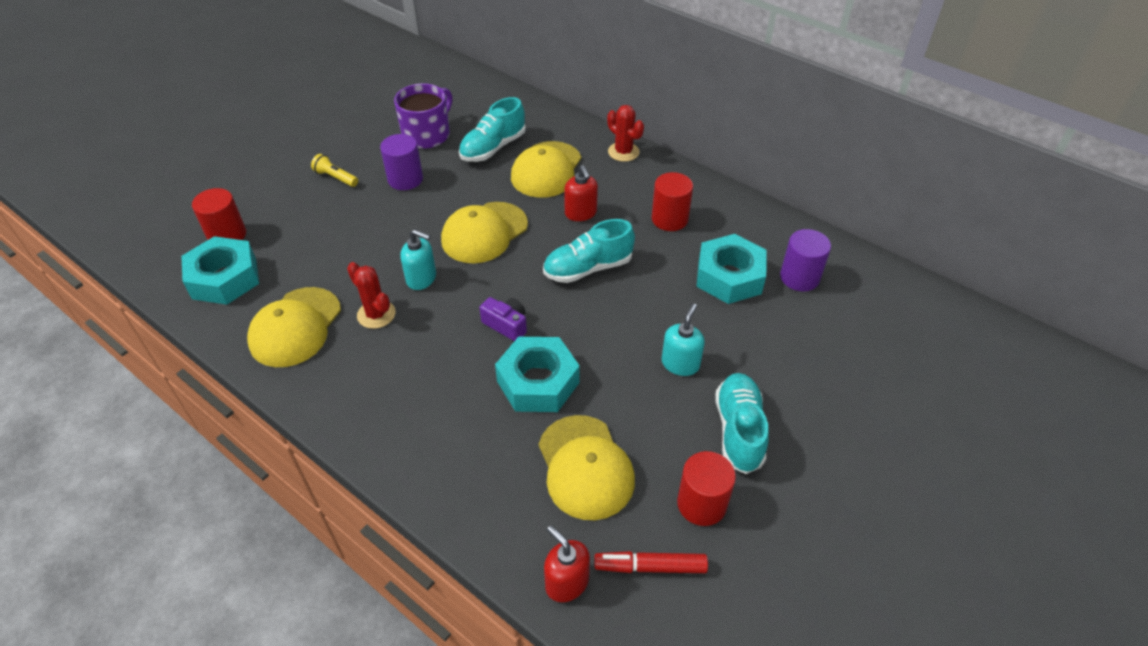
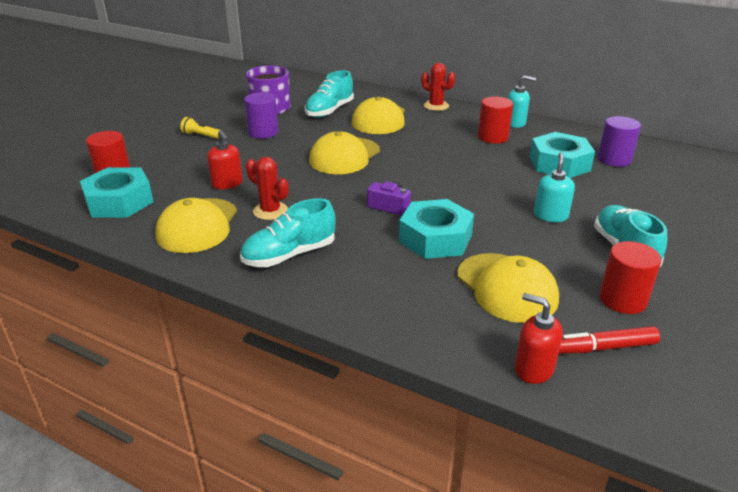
camera: 10 degrees left, 15 degrees down
turquoise soap dispenser [400,229,436,290] -> turquoise soap dispenser moved to [508,75,536,128]
turquoise shoe [543,219,635,283] -> turquoise shoe moved to [240,199,336,267]
red soap dispenser [564,165,598,221] -> red soap dispenser moved to [207,130,243,189]

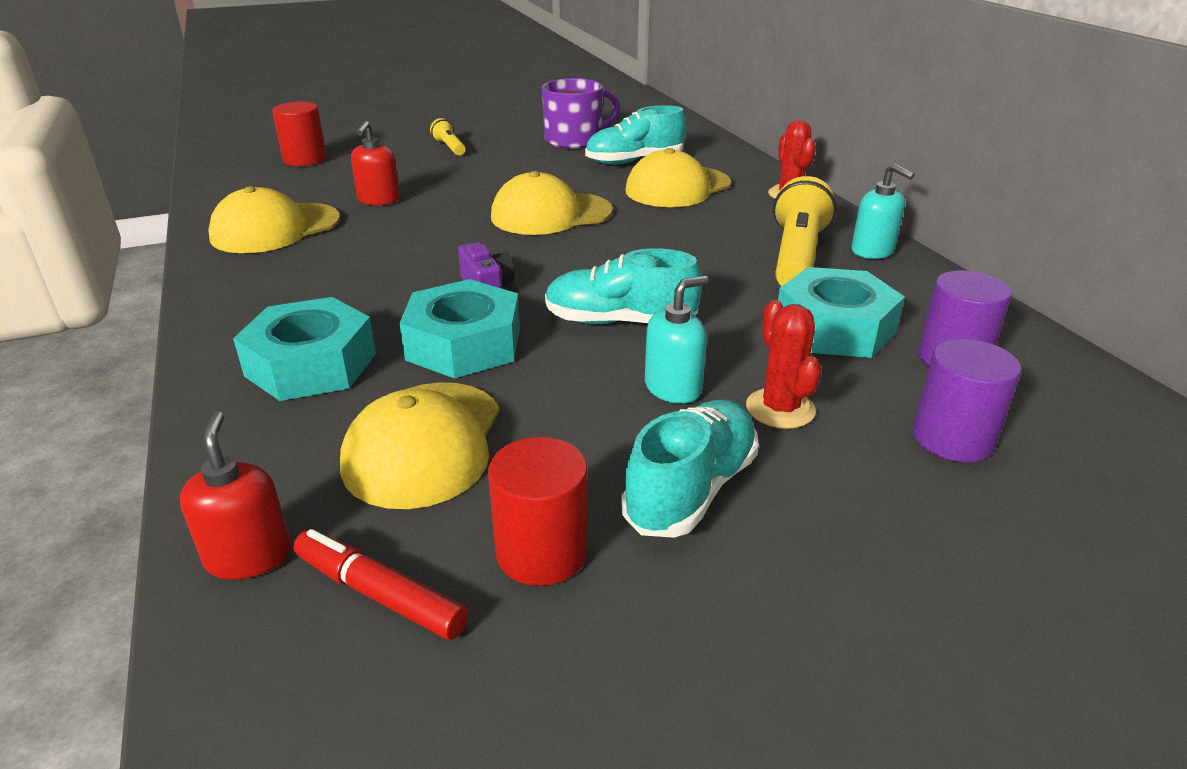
camera: 40 degrees right, 0 degrees up
turquoise nut [80,167,154,218] -> turquoise nut moved to [233,297,376,401]
turquoise shoe [240,199,336,267] -> turquoise shoe moved to [545,248,702,324]
purple cylinder [244,92,278,139] -> purple cylinder moved to [913,339,1022,462]
red cactus [246,157,289,220] -> red cactus moved to [746,300,822,429]
red cylinder [478,96,513,144] -> yellow flashlight [773,176,836,286]

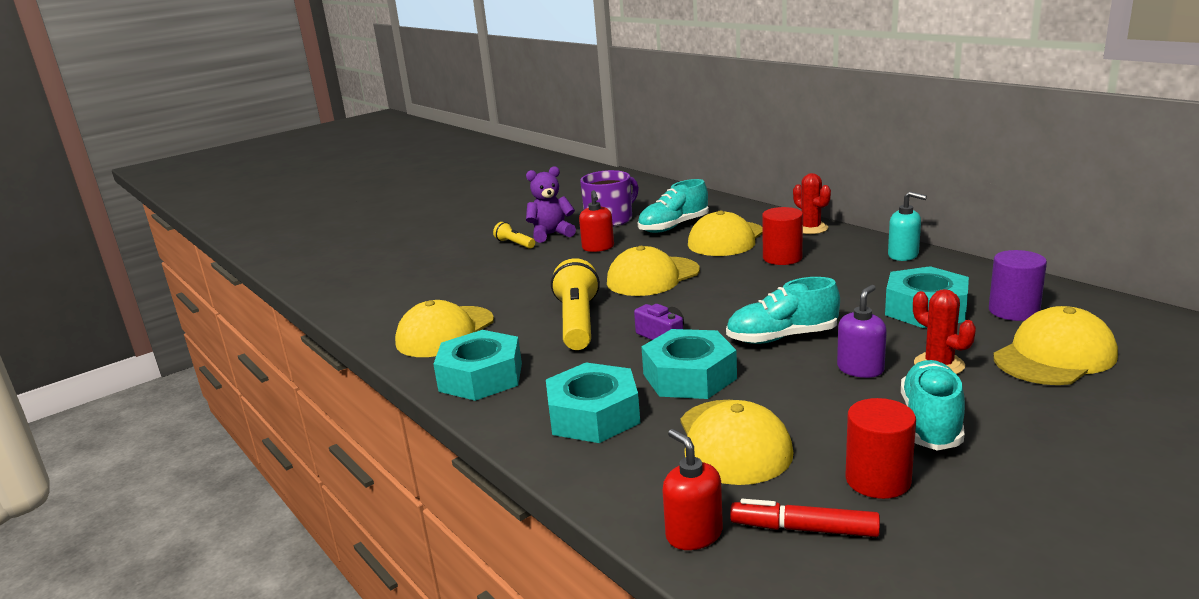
camera: 15 degrees left, 10 degrees down
red cylinder [272,102,327,166] -> red cylinder moved to [762,207,803,265]
red soap dispenser [351,121,400,205] -> red soap dispenser moved to [579,190,614,252]
turquoise soap dispenser [645,276,709,404] -> purple soap dispenser [837,285,887,378]
yellow flashlight [773,176,836,286] -> yellow flashlight moved to [551,258,600,350]
purple cylinder [913,339,1022,462] -> yellow cap [993,306,1118,385]
none -> turquoise nut [433,330,522,401]
none -> purple teddy bear [526,166,576,243]

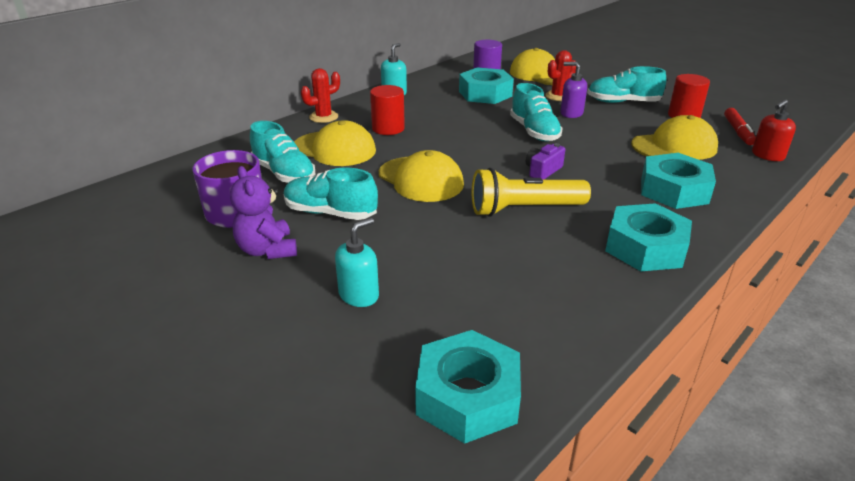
camera: 100 degrees left, 10 degrees up
yellow cap [395,300,494,357] -> none
yellow flashlight [493,222,535,249] -> none
red soap dispenser [579,190,614,252] -> turquoise shoe [284,168,378,220]
turquoise nut [641,329,737,399] -> turquoise nut moved to [415,330,521,444]
none -> turquoise soap dispenser [335,218,379,307]

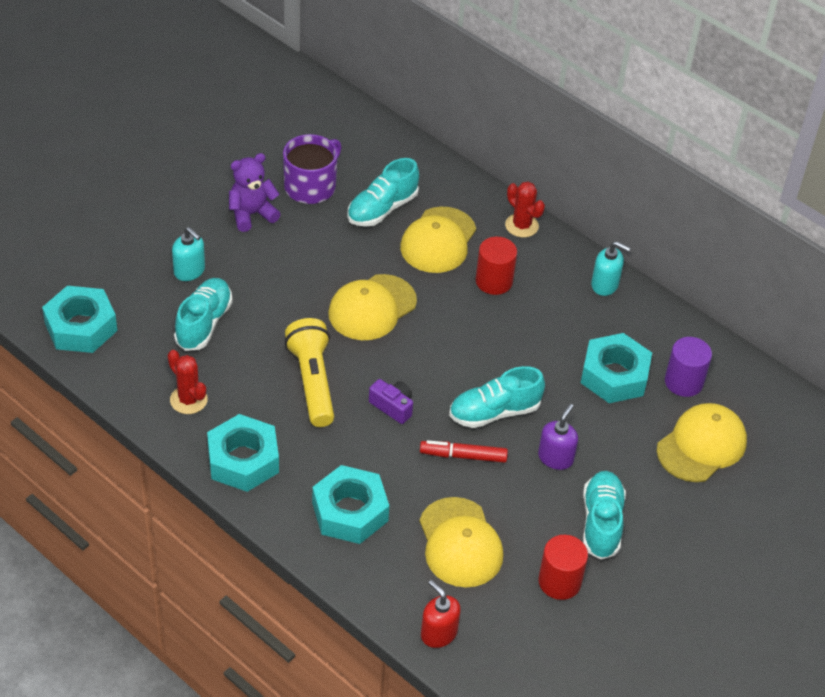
camera: 85 degrees right, 15 degrees up
turquoise shoe [284,168,378,220] -> turquoise shoe moved to [174,278,233,351]
red cactus [545,50,576,101] -> red cactus moved to [168,350,208,414]
red marker [724,108,756,145] -> red marker moved to [420,440,508,463]

